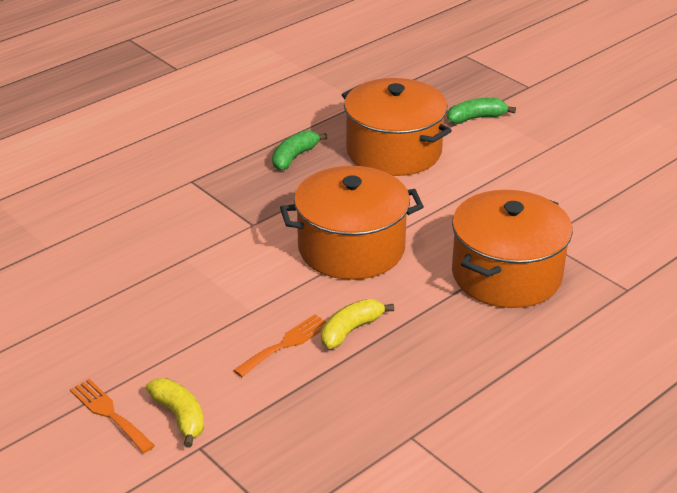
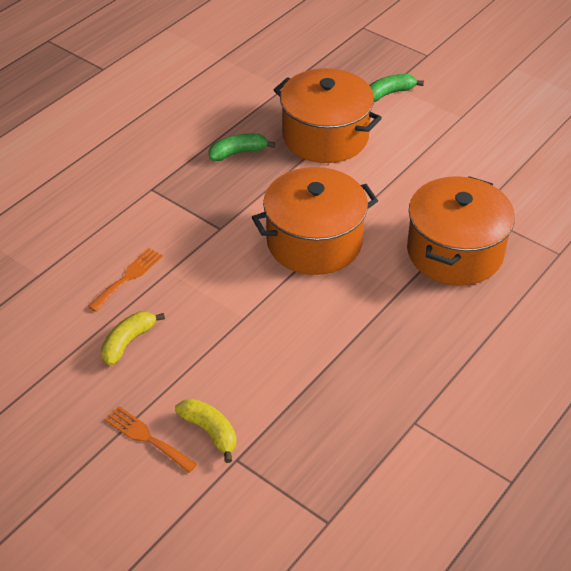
camera: 10 degrees left, 10 degrees up
orange fork [233,314,326,377] -> orange fork moved to [88,248,163,312]
green banana [272,130,327,170] -> green banana turned 45 degrees clockwise [208,133,275,161]
yellow banana [321,299,394,349] -> yellow banana moved to [101,312,165,366]

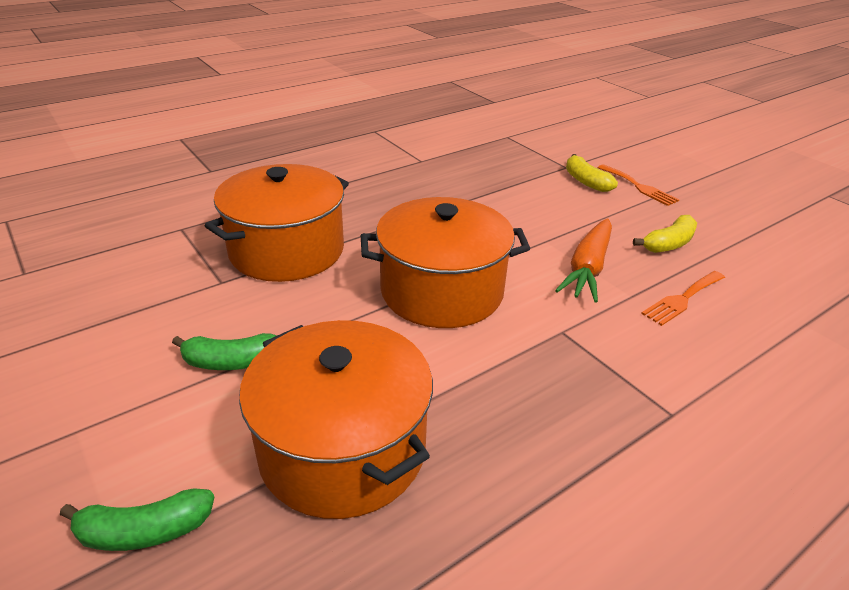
camera: 165 degrees left, 10 degrees down
green banana [208,133,275,161] -> green banana moved to [172,333,277,370]
none -> orange carrot [555,218,612,303]

